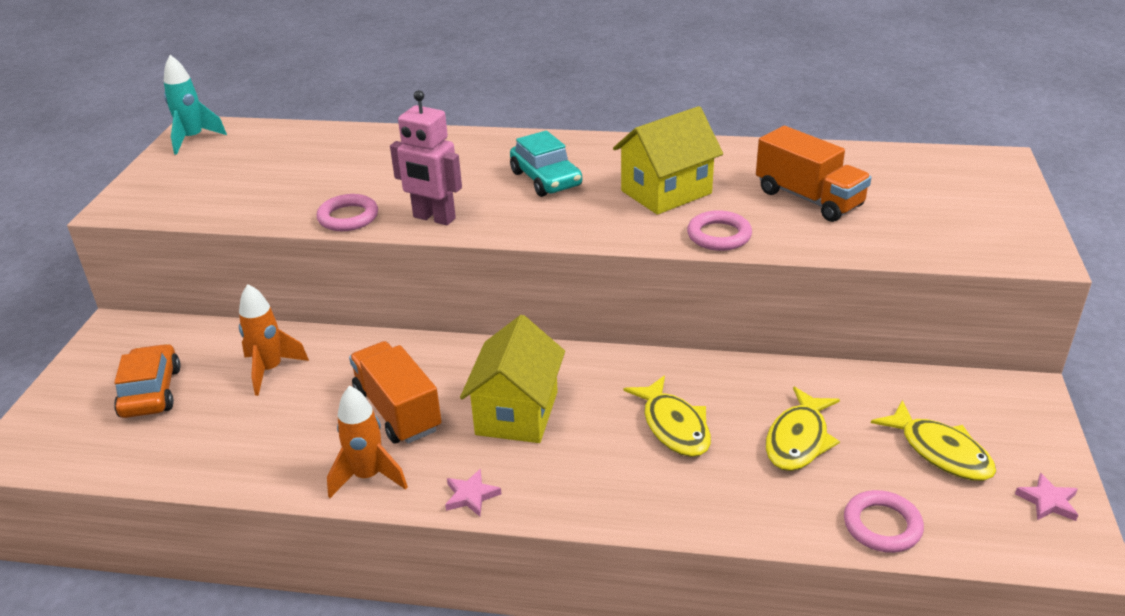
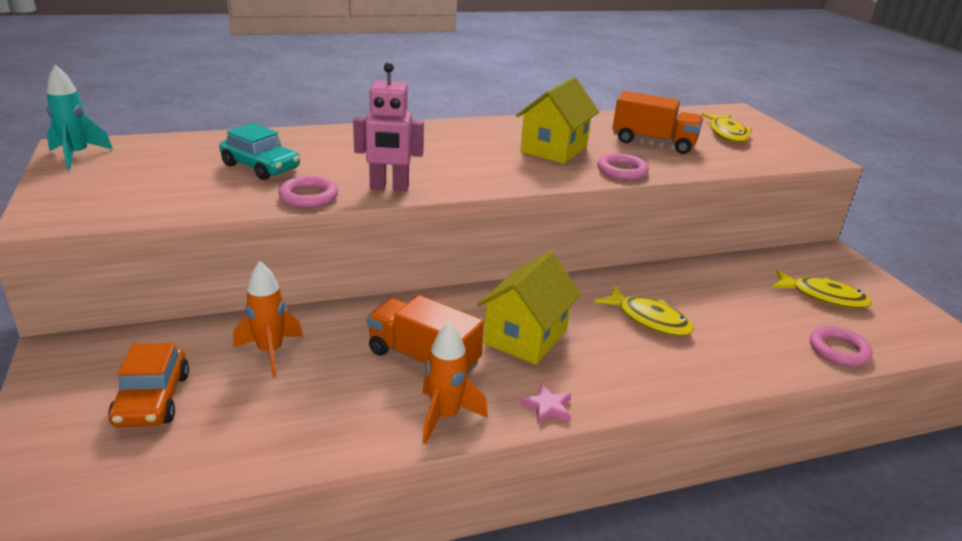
camera: 30 degrees left, 5 degrees down
orange car [114,344,181,418] -> orange car turned 150 degrees counterclockwise [108,343,189,427]
yellow house [460,315,565,443] -> yellow house turned 45 degrees clockwise [477,251,581,365]
turquoise car [510,130,582,197] -> turquoise car moved to [220,123,300,180]
yellow fish [766,387,840,471] -> yellow fish moved to [701,113,752,143]
pink star [1015,473,1078,521] -> none

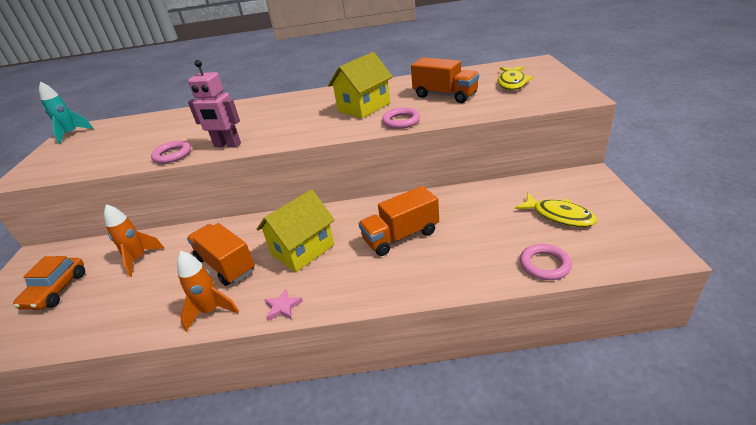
camera: 20 degrees right, 5 degrees up
turquoise car [220,123,300,180] -> none
yellow fish [594,286,694,336] -> orange truck [358,186,439,256]

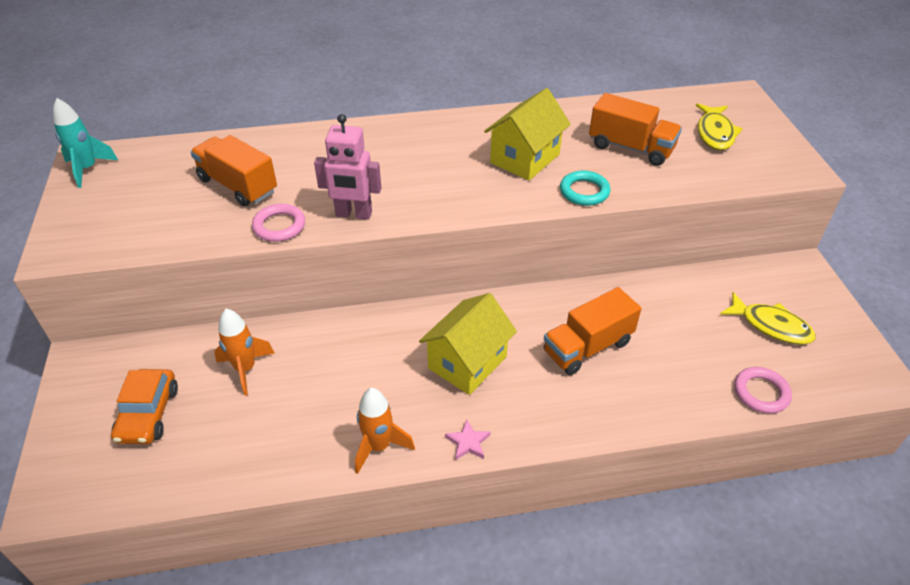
camera: 10 degrees left, 10 degrees up
orange truck [187,223,255,286] -> orange truck moved to [190,135,277,207]
pink ring [382,108,420,129] -> turquoise ring [560,171,610,206]

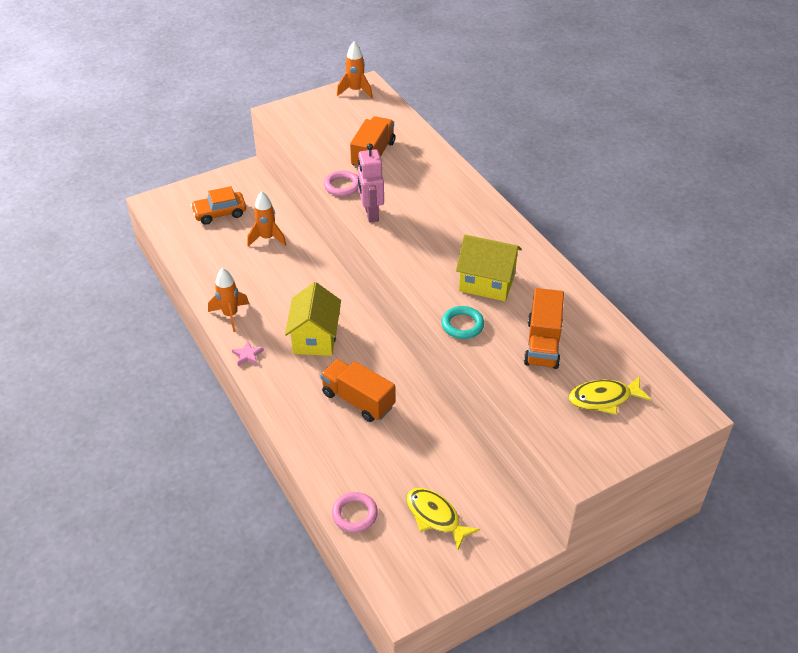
camera: 70 degrees right, 0 degrees up
turquoise rocket [53,98,118,188] -> orange rocket [337,41,373,98]
yellow house [419,293,517,395] -> yellow house turned 75 degrees clockwise [285,282,341,356]
yellow fish [720,292,816,344] -> yellow fish turned 120 degrees clockwise [406,488,480,550]

